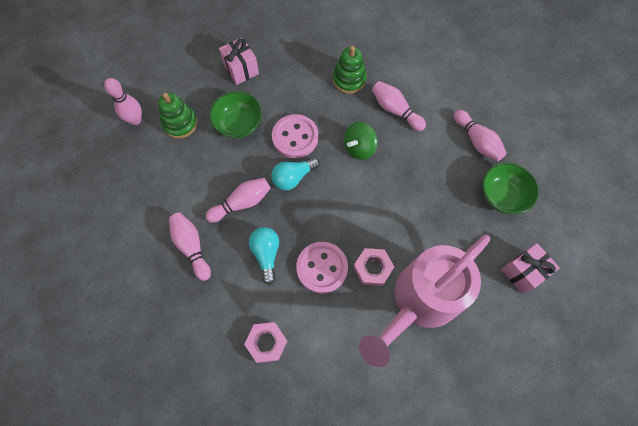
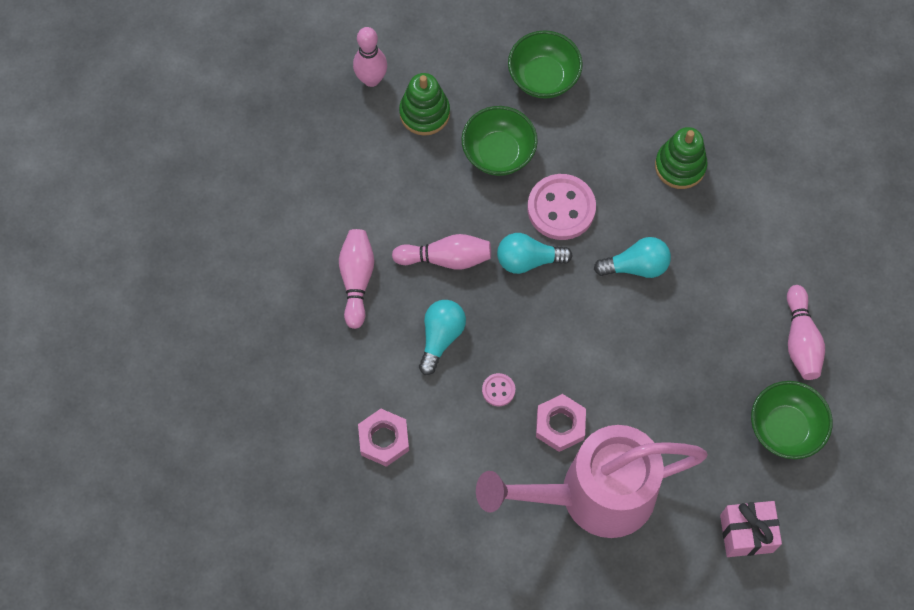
camera: 30 degrees right, 0 degrees up
pink gift [219,37,259,85] -> green bowl [508,30,583,99]
pink button [296,242,348,294] -> pink button [482,373,515,406], size x0.47
green spinning top [344,122,377,160] -> turquoise light bulb [594,237,671,278]
pink bowling pin [372,81,426,131] -> none

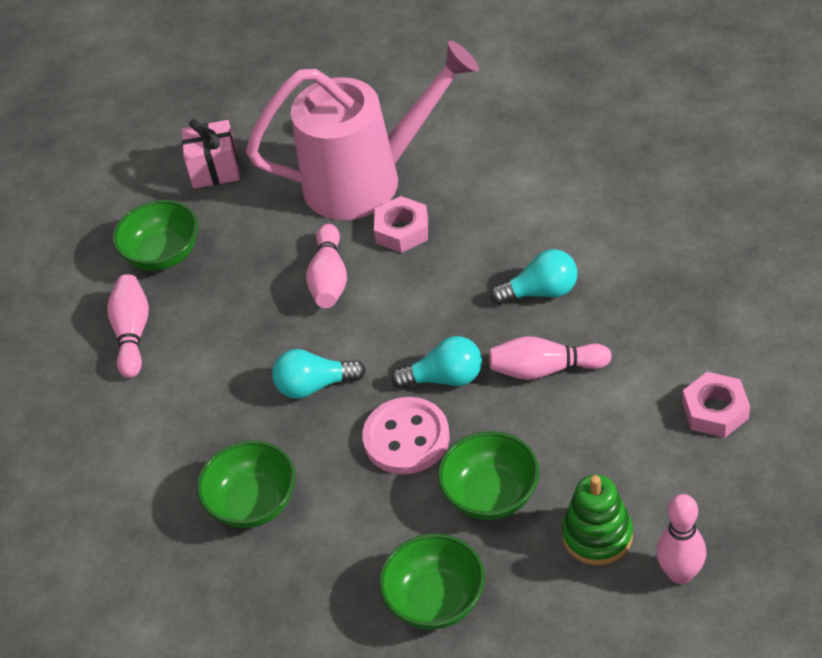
camera: 175 degrees left, 20 degrees down
pink bowling pin [339,229,374,329] -> pink bowling pin moved to [306,224,347,308]
pink nut [358,409,409,467] -> pink nut moved to [683,372,750,438]
turquoise light bulb [419,300,466,375] -> turquoise light bulb turned 120 degrees counterclockwise [490,249,577,305]
pink button [482,373,515,406] -> none
green stacking toy [655,127,708,189] -> green bowl [197,440,295,528]

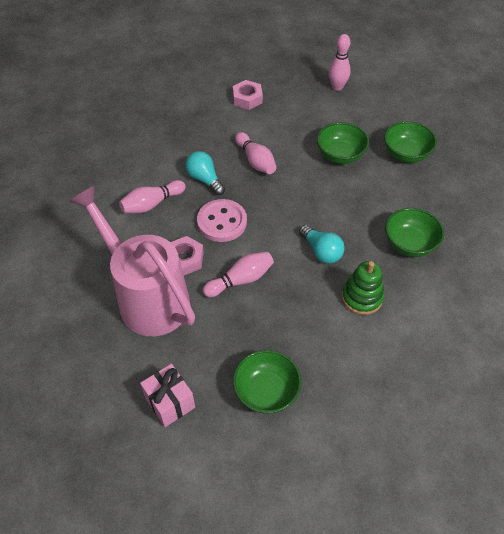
camera: 125 degrees left, 5 degrees up
pink bowling pin [107,274,149,378] -> pink bowling pin moved to [119,180,186,213]
pink button [362,397,450,474] -> pink button moved to [197,199,247,242]
turquoise light bulb [391,336,482,389] -> none
green stacking toy [562,475,633,565] -> green stacking toy moved to [342,261,384,315]

